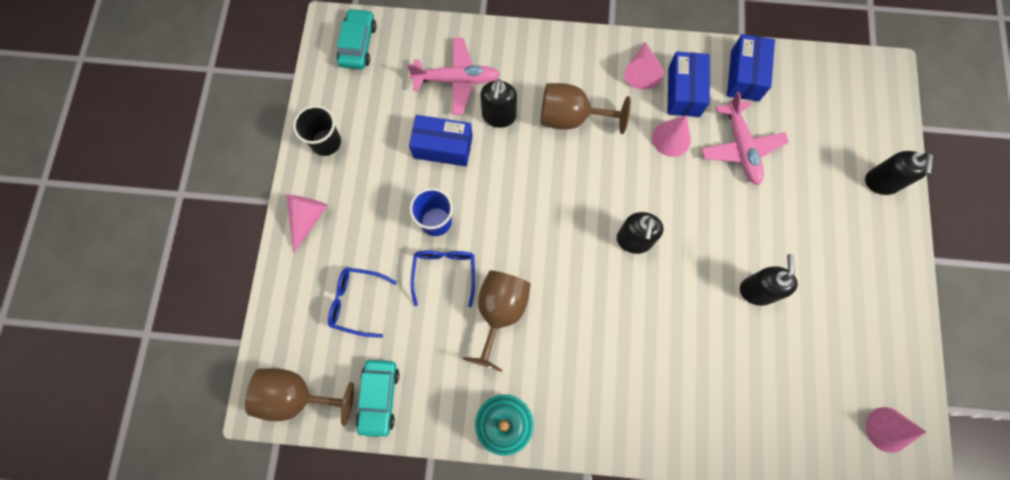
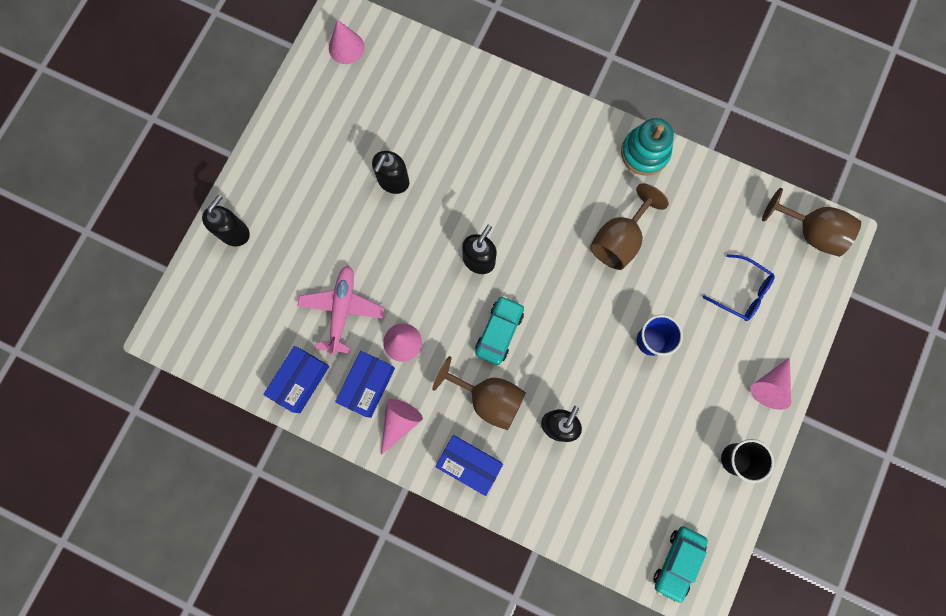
camera: 160 degrees left, 5 degrees up
turquoise car [356,360,399,439] -> turquoise car moved to [475,296,524,365]
pink plane [407,38,500,115] -> none
blue box [409,115,473,166] -> blue box moved to [435,435,503,496]
blue glasses [411,251,475,307] -> none

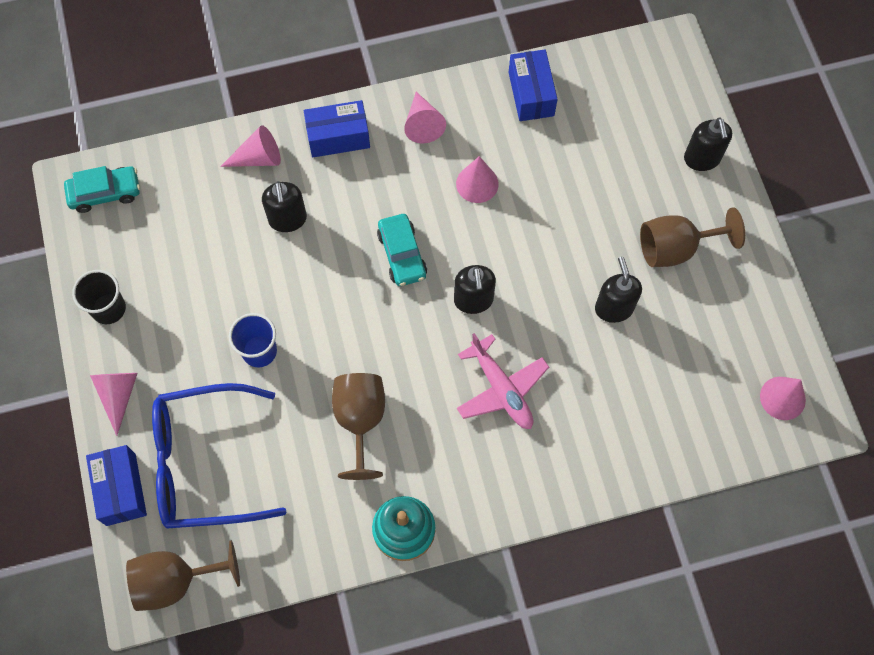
camera: 140 degrees right, 10 degrees down
pink plane [297,266,385,355] -> pink plane moved to [457,333,549,429]
blue box [335,351,395,418] -> blue box moved to [86,445,147,526]
brown goblet [432,356,526,430] -> brown goblet moved to [640,208,745,267]
turquoise car [654,526,708,604] -> turquoise car turned 90 degrees clockwise [64,166,140,213]
blue glasses [702,254,775,321] -> blue glasses [152,383,287,529], size x1.98
none -> pink cone [220,125,281,167]

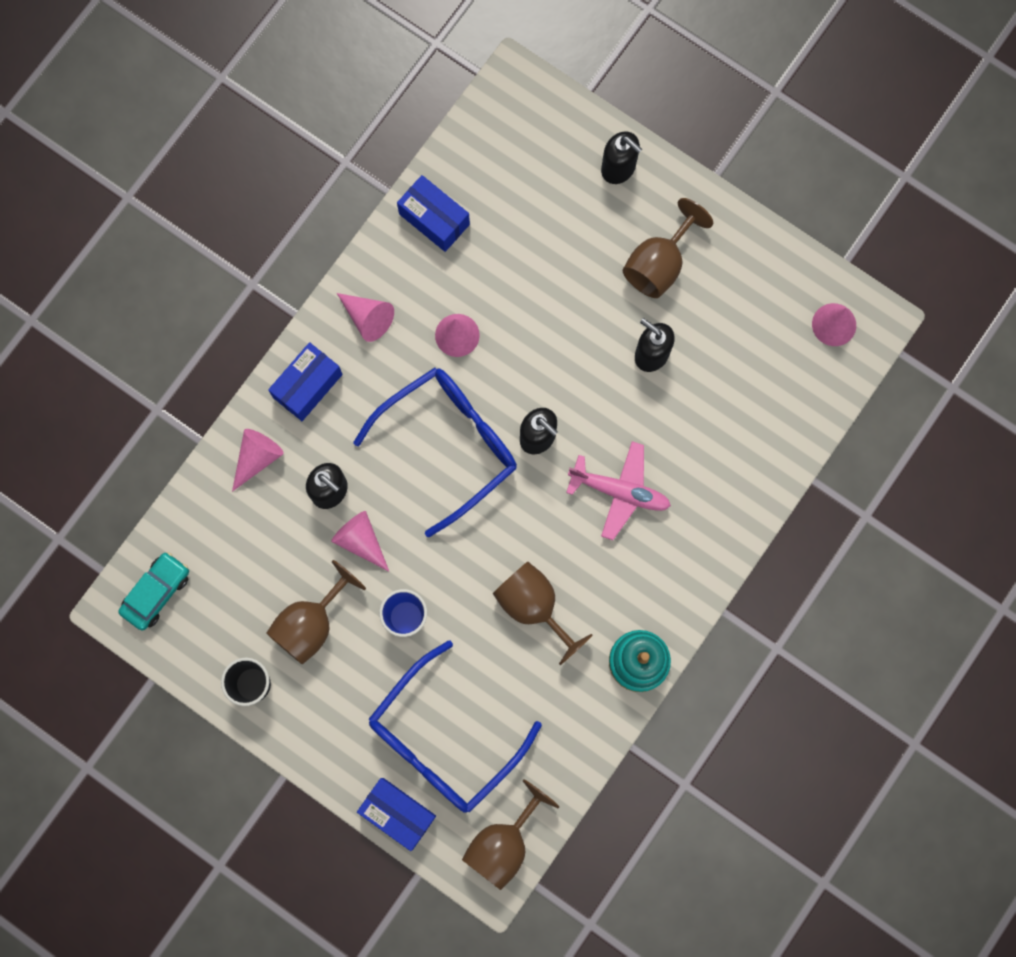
camera: 40 degrees left, 10 degrees up
pink cone [90,373,138,436] -> pink cone moved to [331,511,389,571]
turquoise car [377,214,427,286] -> blue glasses [353,367,517,537]
none -> brown goblet [266,560,366,665]

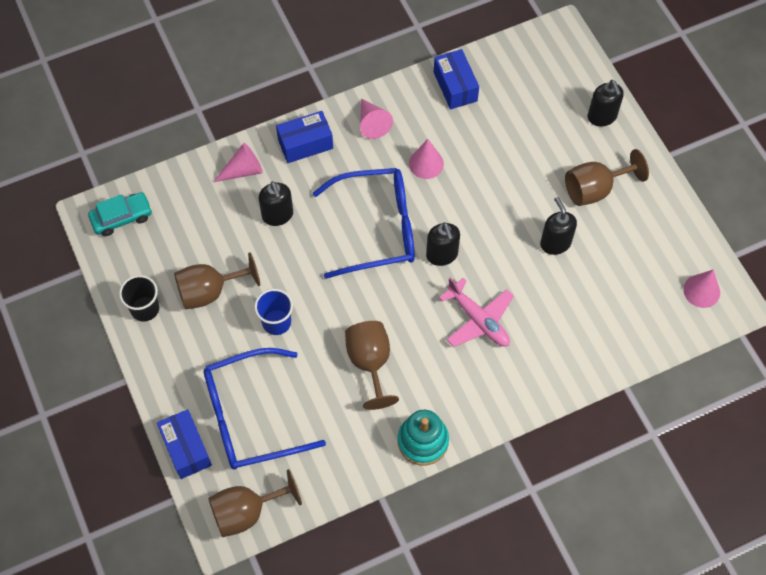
camera: 30 degrees right, 15 degrees down
pink cone [331,511,389,571] -> none

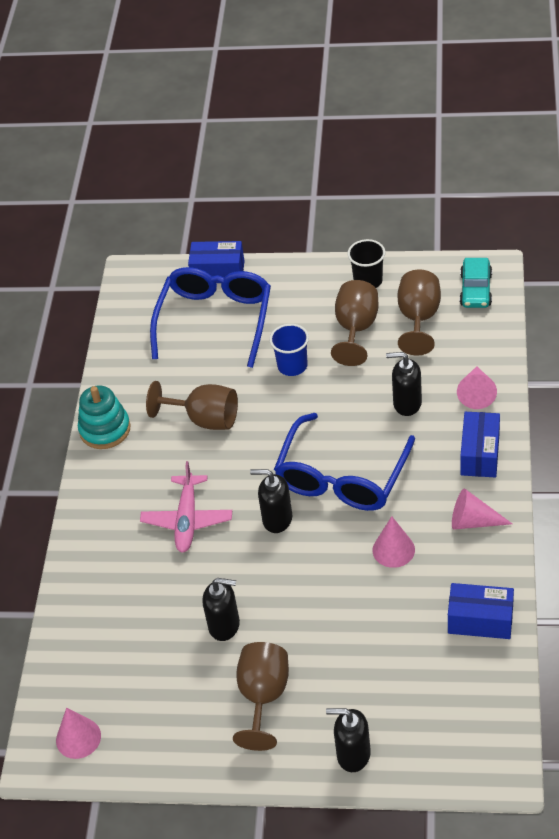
camera: 125 degrees right, 15 degrees down
brown goblet [208,469,302,537] -> brown goblet moved to [397,270,441,356]
pink plane [439,277,514,347] -> pink plane turned 75 degrees counterclockwise [140,461,232,553]

